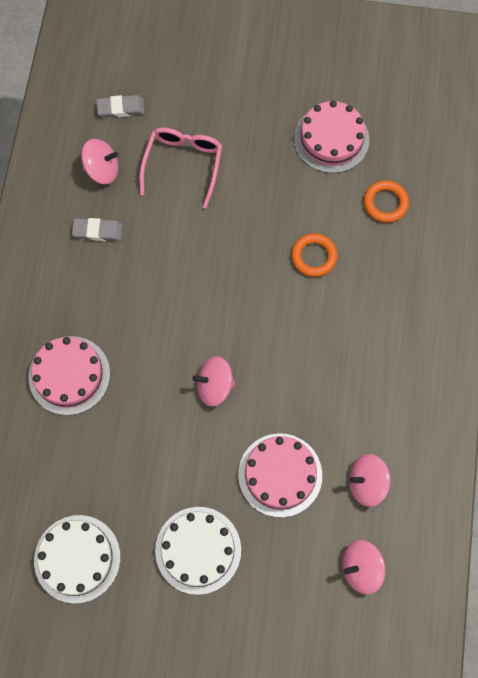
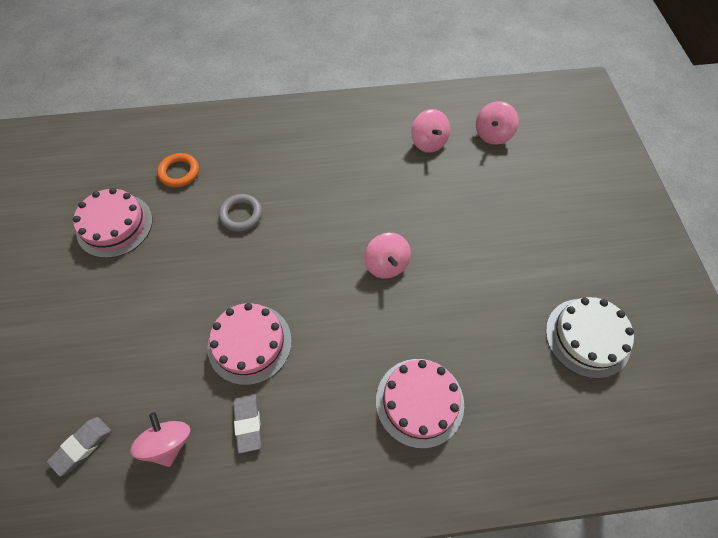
camera: 105 degrees left, 10 degrees down
grey eraser [96,95,145,118] -> grey eraser turned 60 degrees clockwise [47,417,111,477]
pink glasses [139,127,222,208] -> none
white cake [155,507,241,595] -> none
pink cake [238,433,322,518] -> pink cake moved to [207,303,292,385]
orange ring [291,233,338,277] -> grey ring [219,194,262,232]
pink spinning top [342,540,386,594] -> pink spinning top turned 60 degrees clockwise [476,101,519,145]

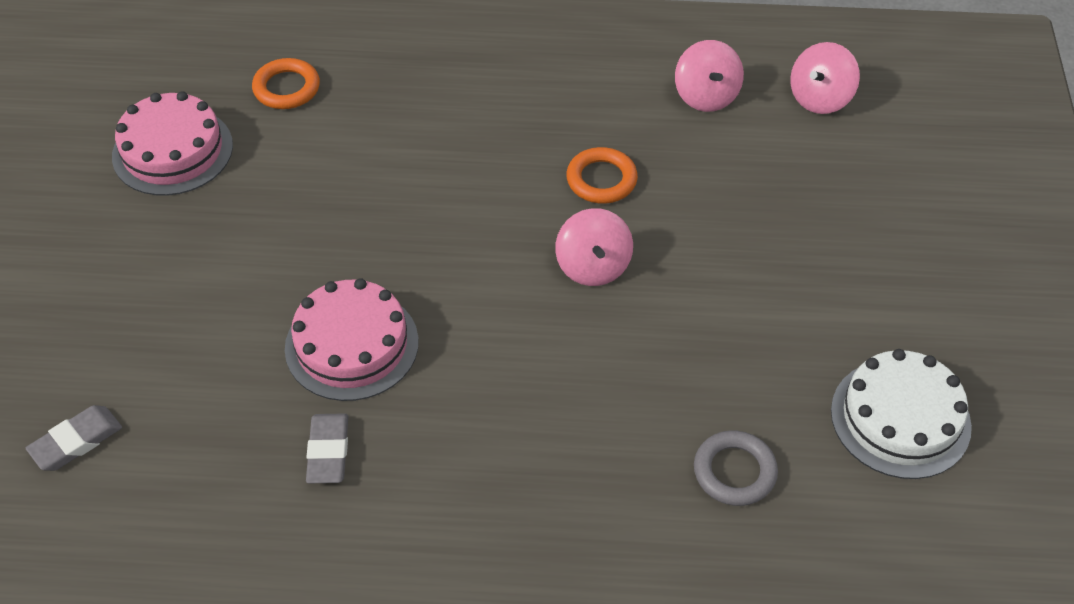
camera: 10 degrees right, 10 degrees down
pink spinning top [130,412,190,467] -> none
grey ring [219,194,262,232] -> grey ring moved to [694,430,778,506]
pink cake [376,359,464,448] -> none
none -> orange ring [566,147,638,204]

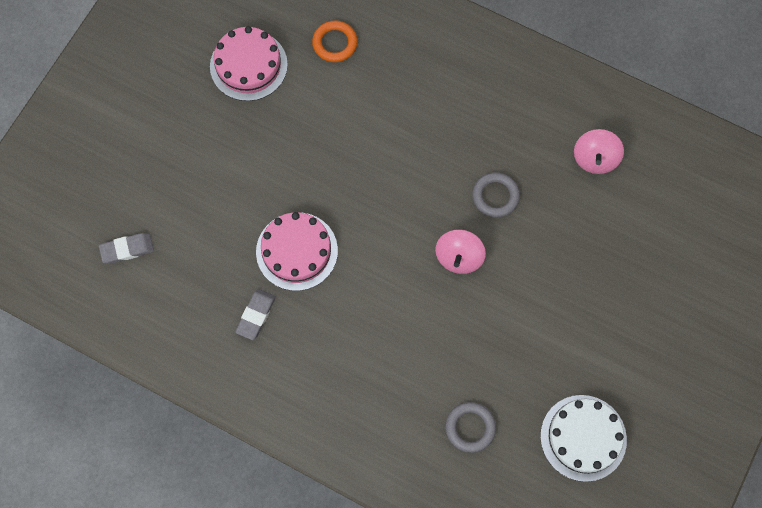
camera: 25 degrees right, 20 degrees up
orange ring [566,147,638,204] -> grey ring [472,172,520,217]
pink spinning top [790,42,860,114] -> none

